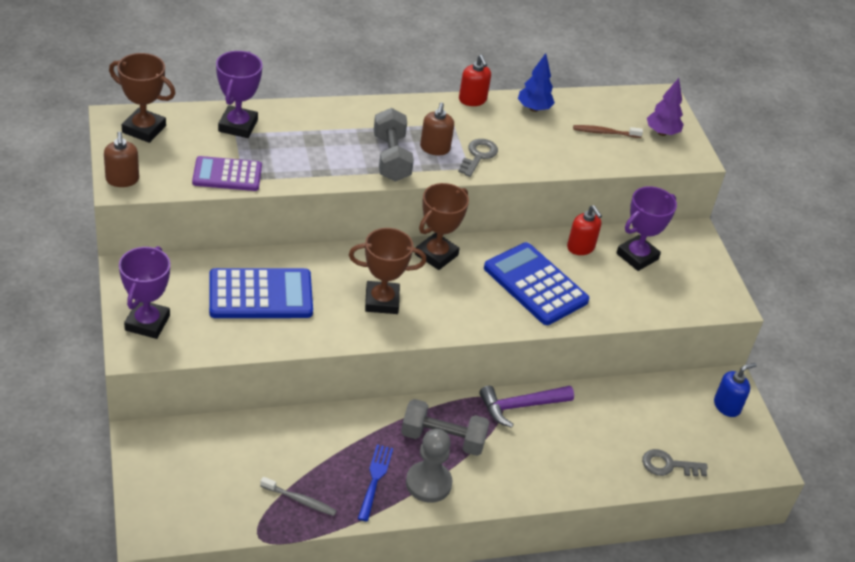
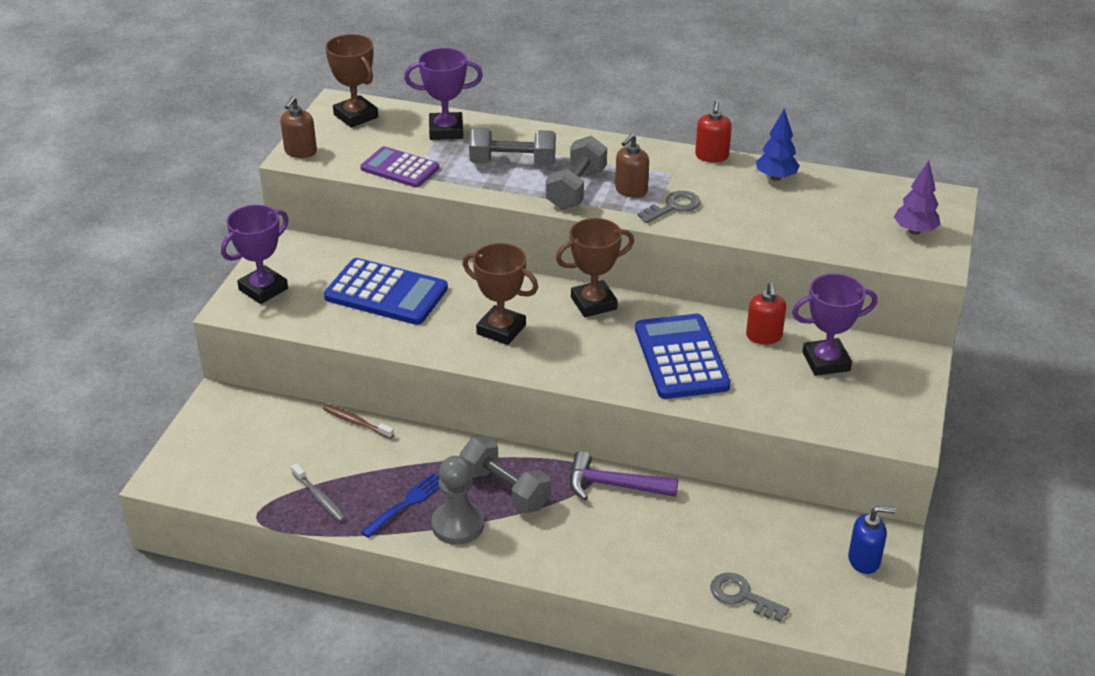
camera: 35 degrees right, 5 degrees down
purple trophy [216,51,262,138] -> purple trophy turned 45 degrees clockwise [404,48,483,140]
brown toothbrush [573,125,643,138] -> brown toothbrush moved to [323,404,394,439]
none -> grey dumbbell [469,128,556,166]

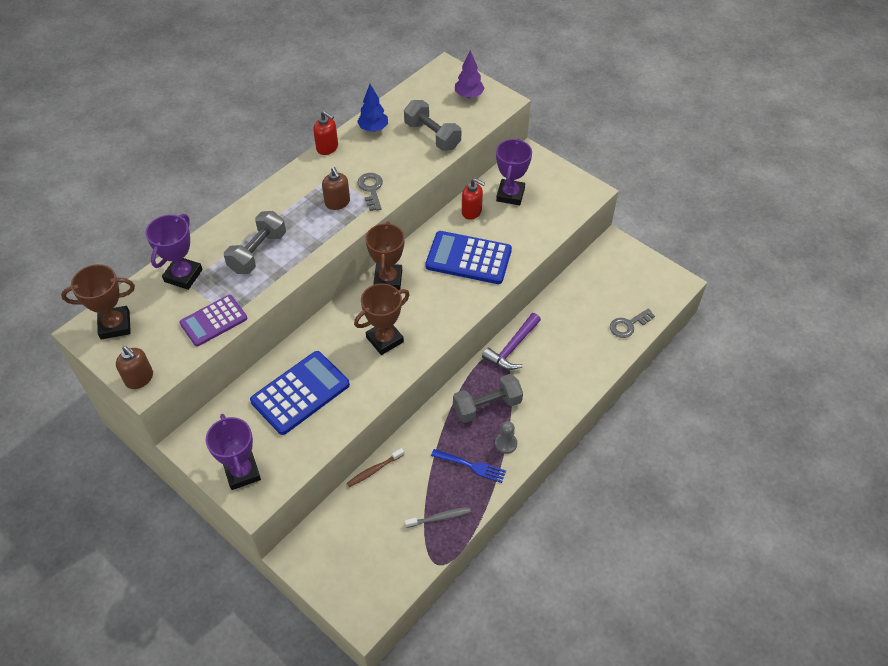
camera: 65 degrees left, 15 degrees up
blue fork [361,473,440,538] -> blue fork turned 135 degrees clockwise [431,449,506,483]
grey pawn [431,456,484,545] -> grey pawn [495,421,517,454], size x0.61
grey dumbbell [546,136,607,210] -> grey dumbbell moved to [404,100,461,151]
blue soap dispenser [848,506,896,574] -> none

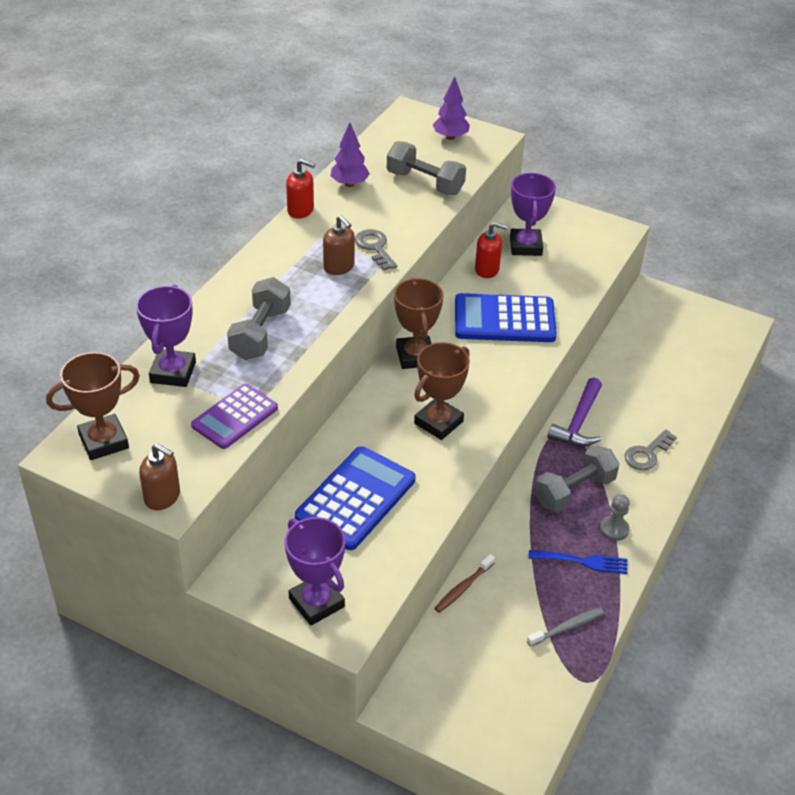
camera: 15 degrees left, 10 degrees down
blue tree [357,84,388,132] -> purple tree [331,122,370,187]
grey key [610,308,655,338] -> grey key moved to [624,429,677,470]

